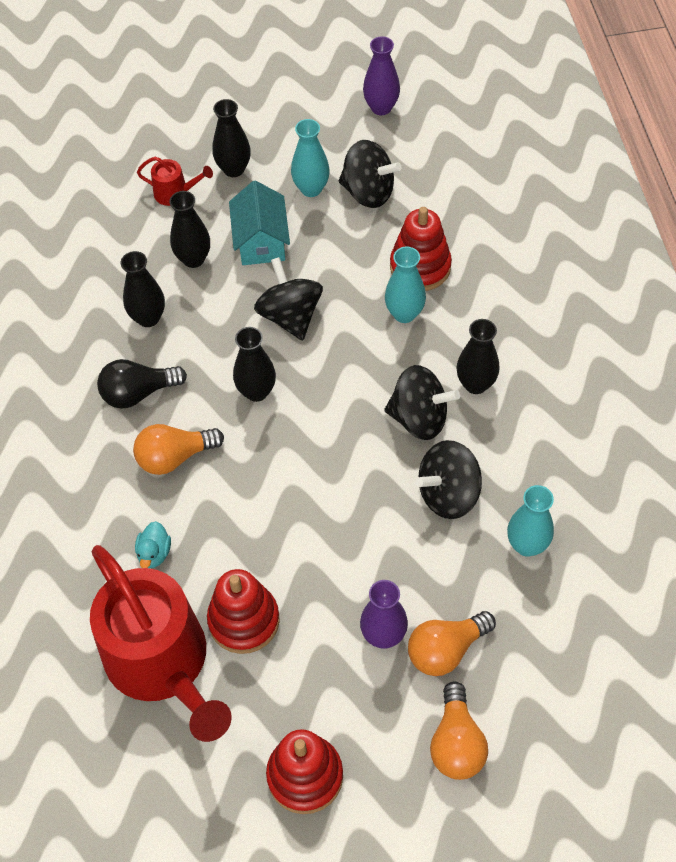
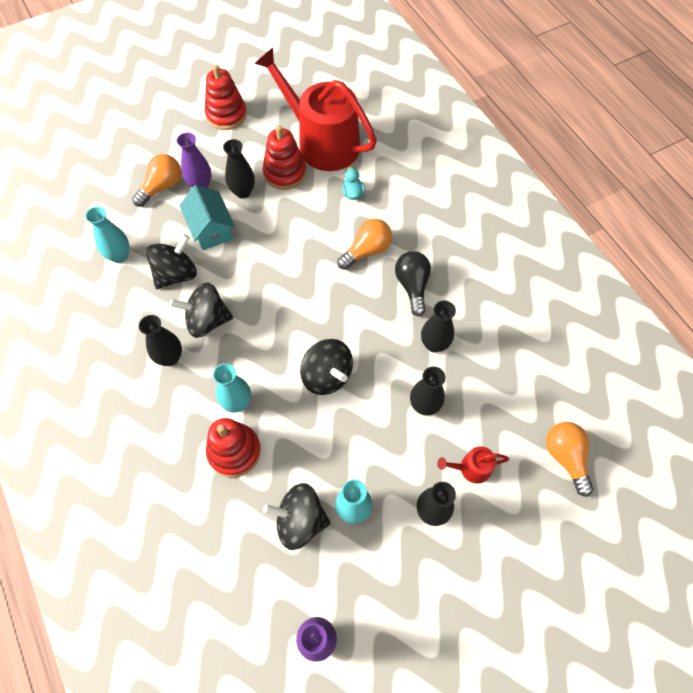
camera: 160 degrees right, 5 degrees up
black light bulb [97,359,187,409] -> black light bulb turned 60 degrees counterclockwise [395,251,431,316]
turquoise house [229,180,290,265] -> turquoise house moved to [179,185,235,250]
black vase [233,327,276,402] -> black vase moved to [223,139,255,198]
orange light bulb [430,681,488,780] -> orange light bulb moved to [546,422,594,497]

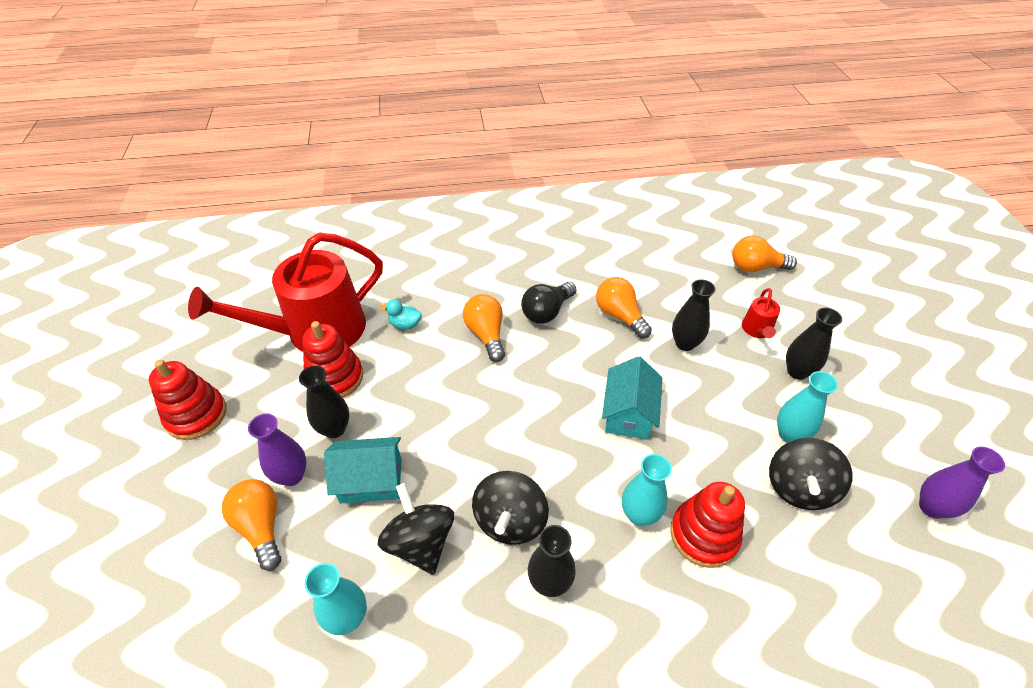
camera: 70 degrees left, 15 degrees down
black spinning top [300,339,353,395] -> turquoise house [602,356,662,440]
black light bulb [395,251,431,316] -> black light bulb turned 60 degrees counterclockwise [521,282,577,324]
black vase [421,300,456,353] -> orange light bulb [596,277,652,338]

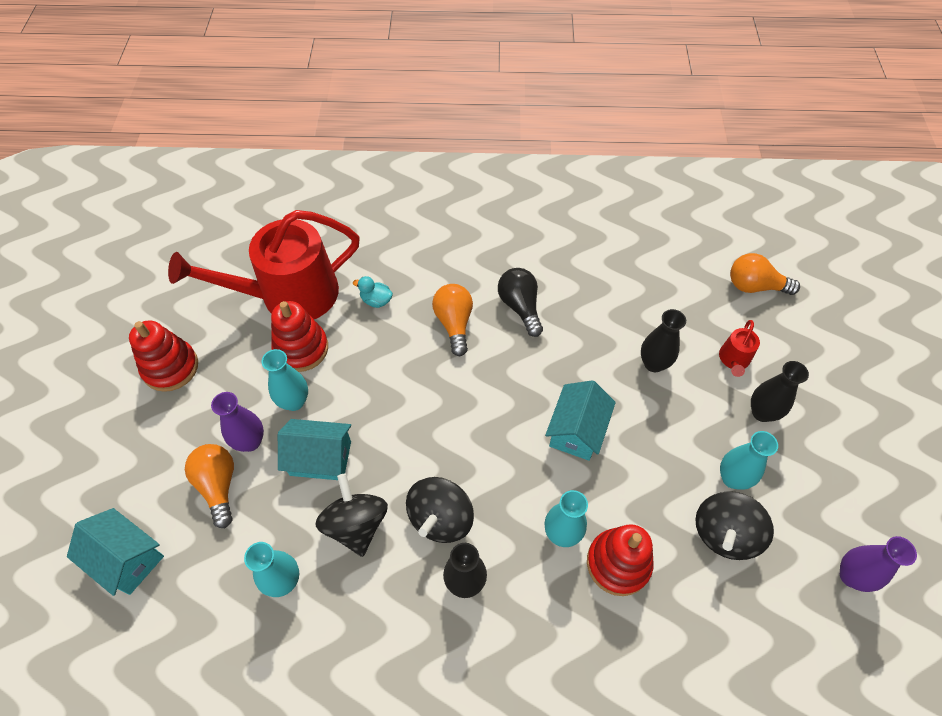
camera: 10 degrees right, 10 degrees up
black vase [299,366,349,438] -> turquoise vase [262,349,308,411]
black light bulb [521,282,577,324] -> black light bulb turned 105 degrees clockwise [498,268,543,337]
orange light bulb [596,277,652,338] -> none
none -> turquoise house [67,508,164,596]

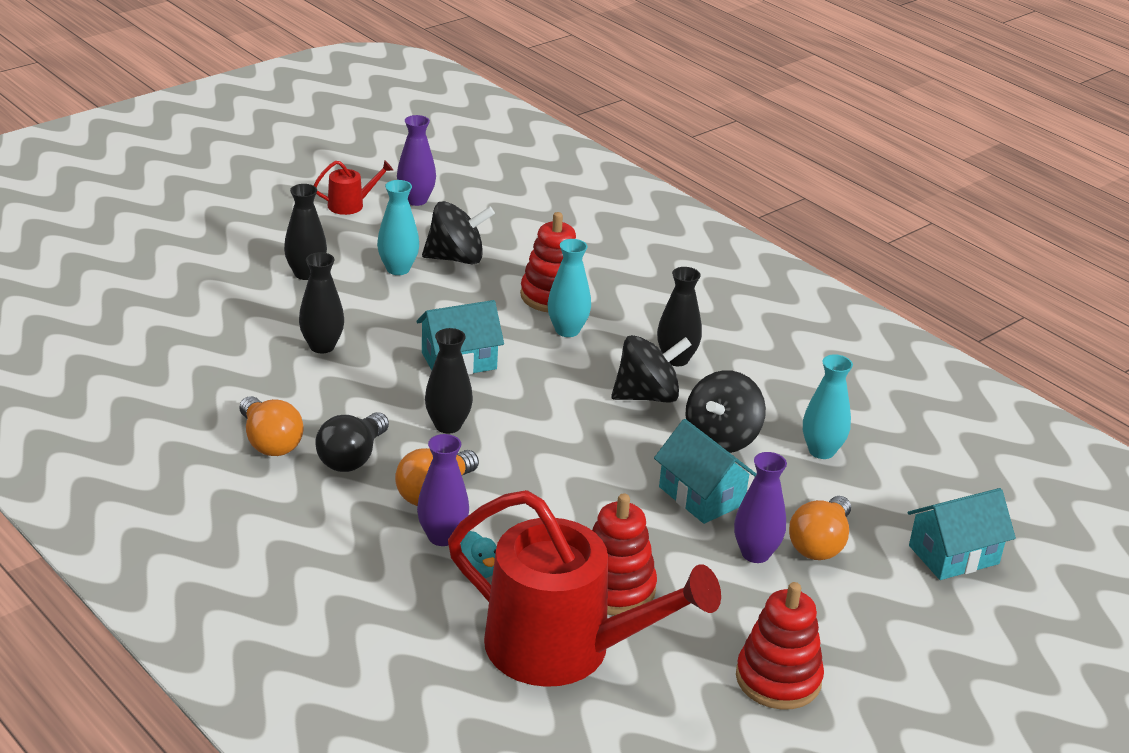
camera: 135 degrees left, 25 degrees down
turquoise house [67,508,164,596] -> turquoise house turned 75 degrees clockwise [907,488,1016,580]
turquoise vase [262,349,308,411] -> none
red watering can [719,320,760,377] -> red watering can moved to [313,160,393,215]
orange light bulb [730,253,800,295] -> orange light bulb moved to [240,396,303,456]
none -> purple vase [417,434,469,546]
none -> black vase [425,328,473,433]

